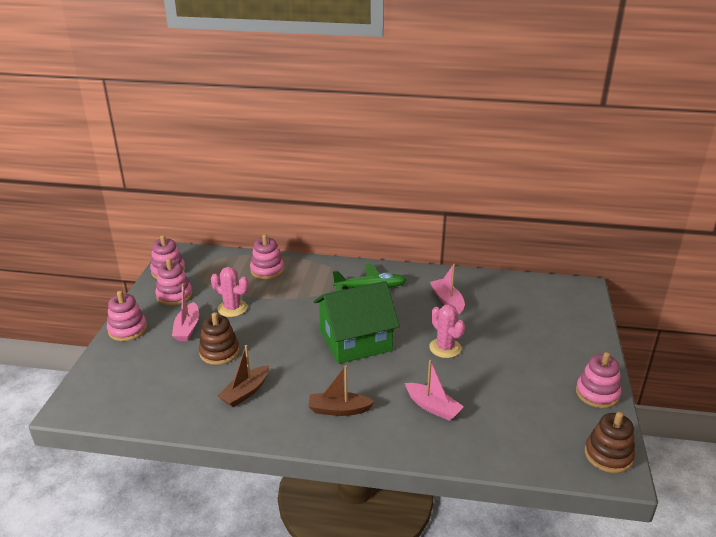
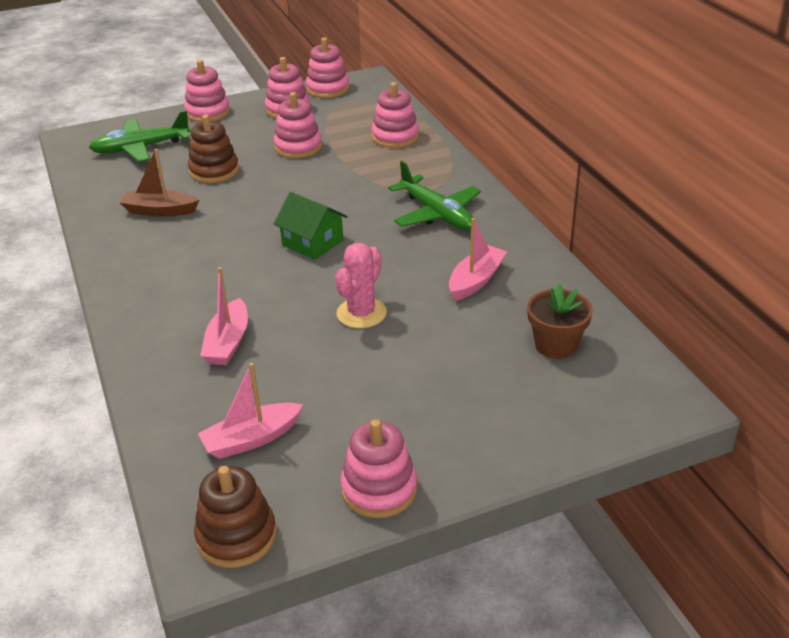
camera: 60 degrees right, 5 degrees up
pink boat [172,283,199,341] -> pink boat moved to [198,363,303,459]
pink cactus [211,267,248,317] -> pink stacking toy [274,92,322,159]
brown boat [308,365,375,416] -> none
green house [314,281,400,364] -> green house [274,192,348,260], size x0.54
none -> green plane [88,110,191,162]
none -> brown flower pot [527,283,593,359]

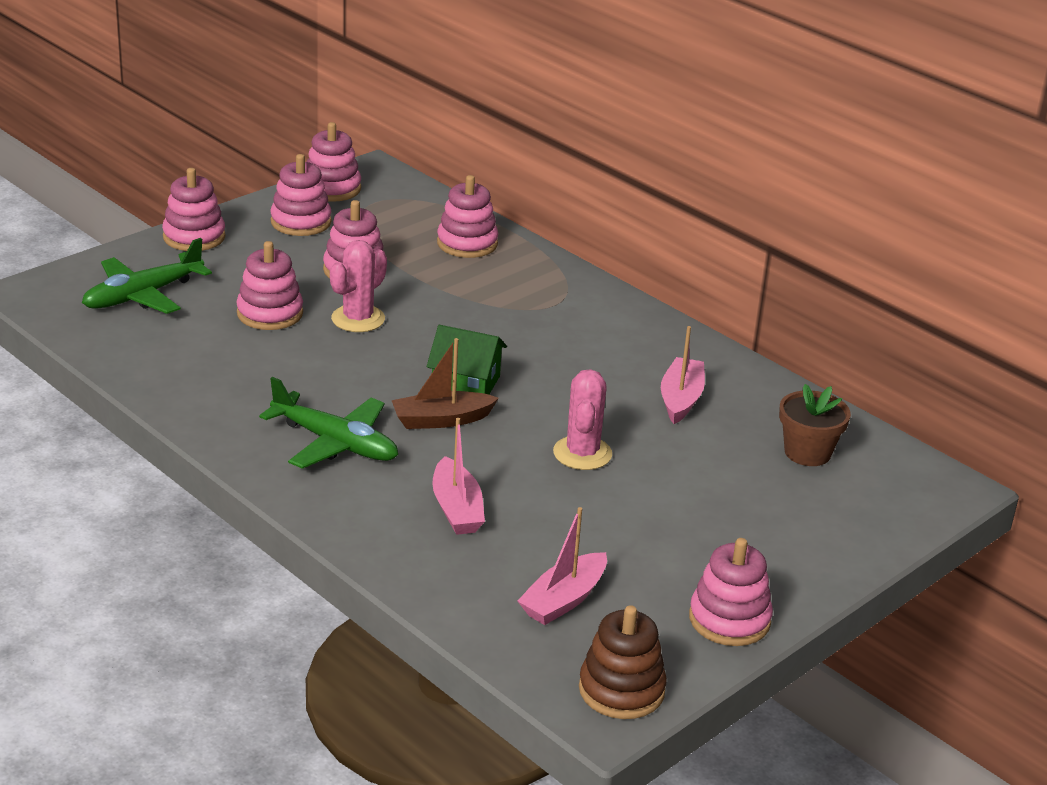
camera: 25 degrees left, 5 degrees down
brown boat [119,149,199,217] -> brown boat moved to [392,338,499,429]
brown stacking toy [188,115,239,183] -> pink stacking toy [236,241,303,330]
green plane [388,161,481,230] -> green plane moved to [259,377,398,469]
none -> pink cactus [330,240,387,332]

